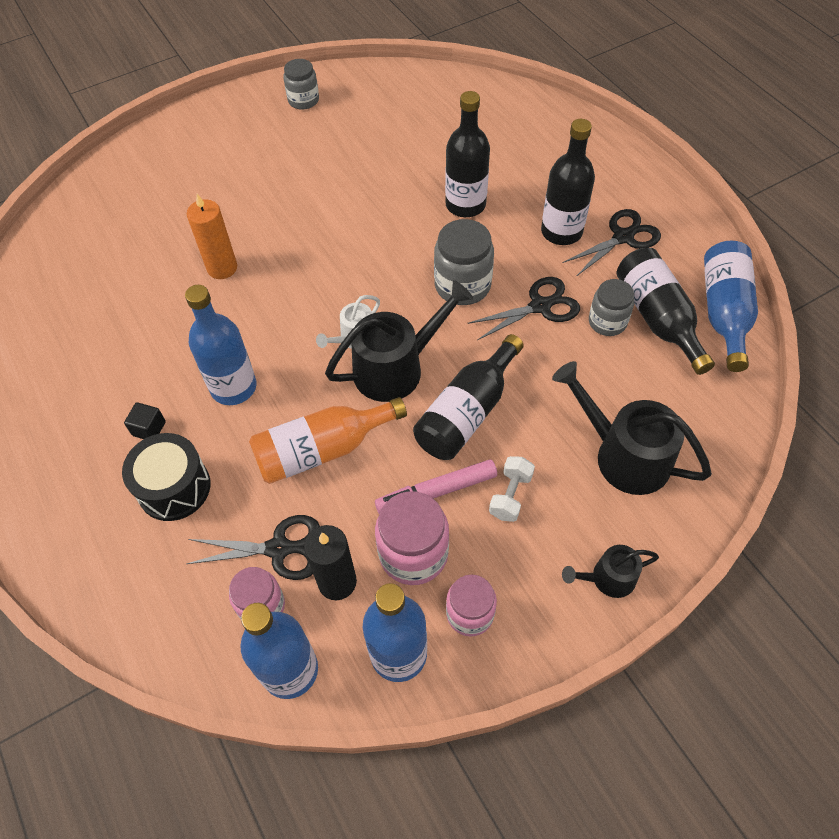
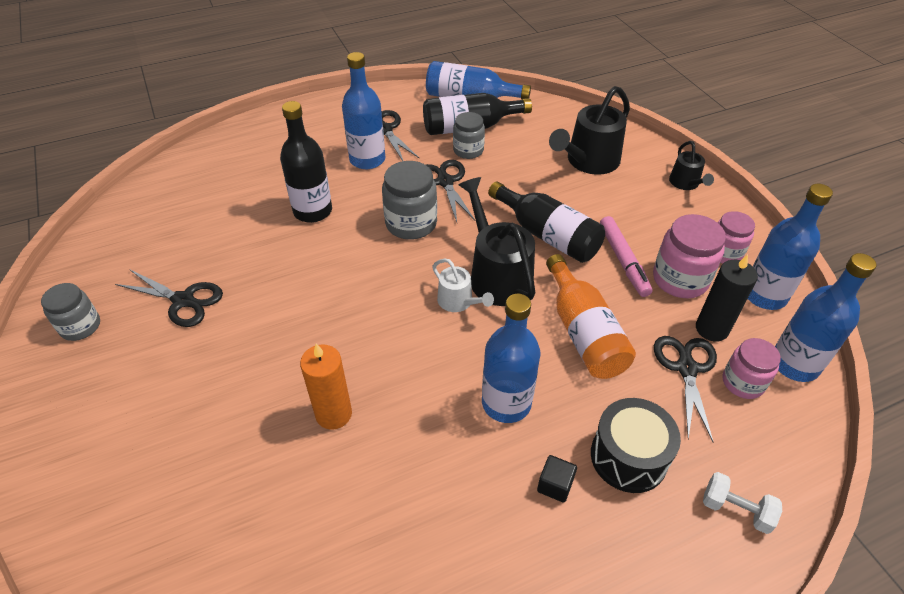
camera: 85 degrees left, 10 degrees down
white dumbbell [489,456,535,522] -> white dumbbell moved to [703,472,782,534]
black bottle [541,119,595,245] -> blue bottle [342,52,385,169]
none -> black scissors [115,269,223,327]

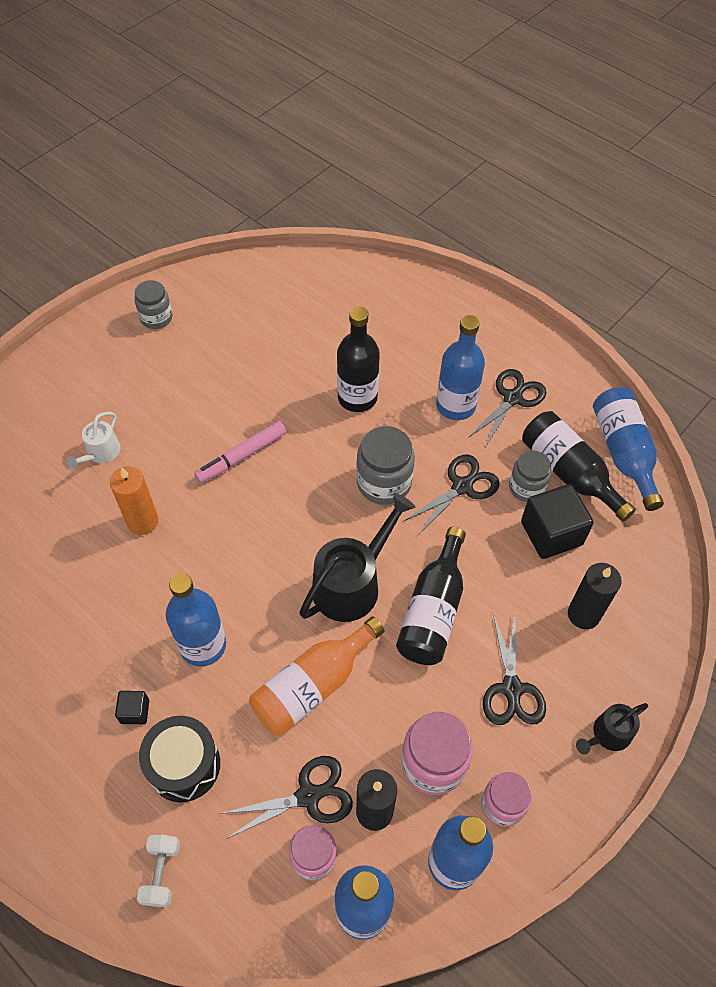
camera: 65 degrees right, 10 degrees up
black scissors [115,269,223,327] -> black scissors moved to [483,613,546,725]
white watering can [432,258,494,312] -> white watering can moved to [66,412,120,469]
black watering can [549,86,630,175] -> black candle [568,563,622,629]
pink marker [600,216,653,297] -> pink marker moved to [194,421,286,483]
none -> black cube [521,484,594,559]

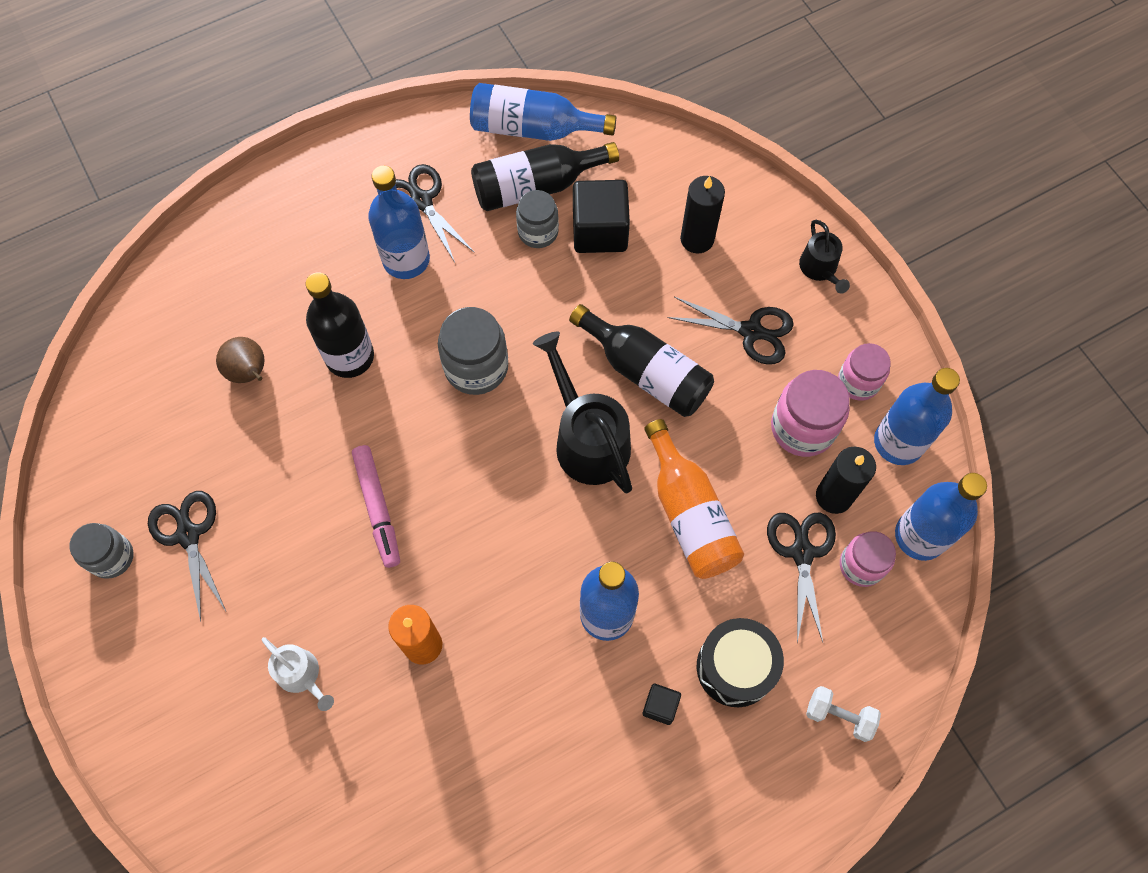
camera: 70 degrees left, 10 degrees up
black scissors [404,455,500,536] -> black scissors moved to [148,491,226,622]
none -> brown pear [216,337,264,383]

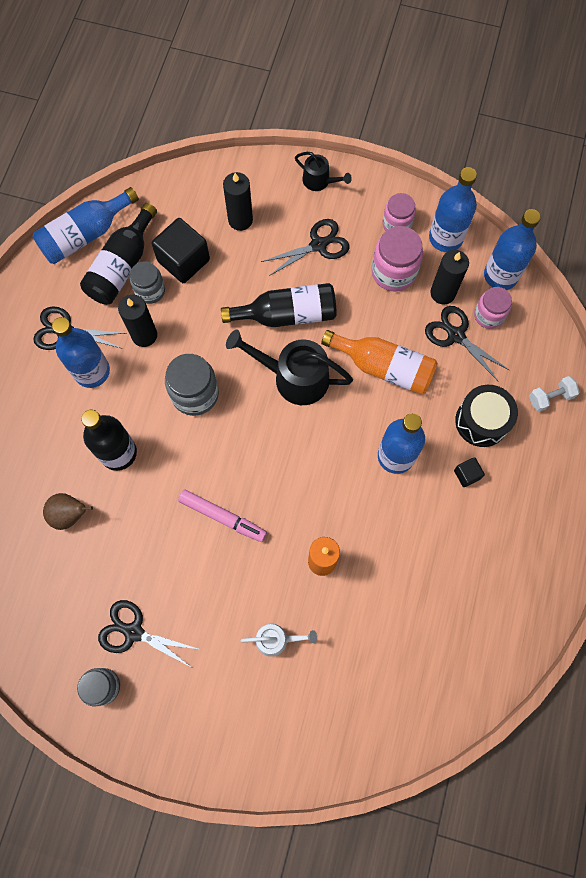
camera: 45 degrees left, 5 degrees up
none -> black candle [118,295,157,347]

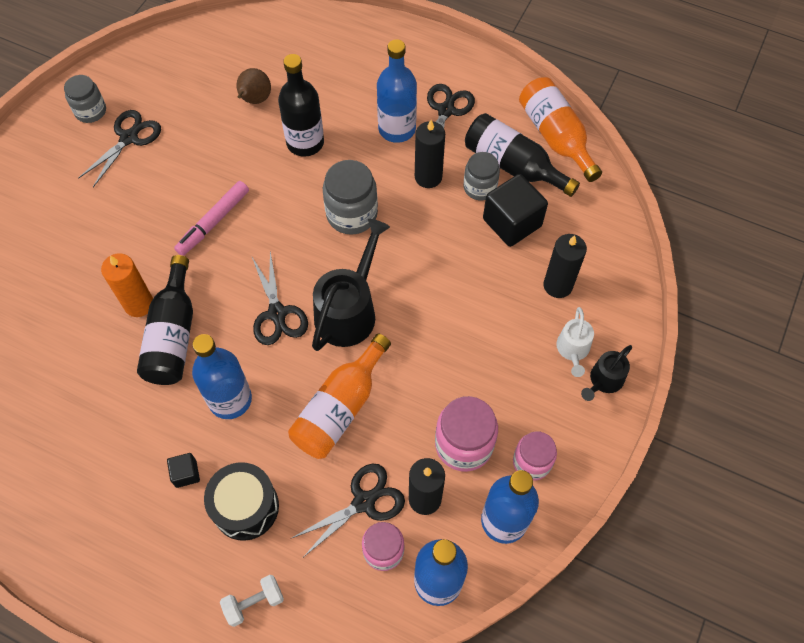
camera: 100 degrees right, 10 degrees down
blue bottle [32,187,139,264] -> orange bottle [519,77,602,182]
black bottle [221,283,337,327] -> black bottle moved to [137,255,193,385]
white watering can [241,624,317,657] -> white watering can moved to [556,307,594,377]
black scissors [261,219,350,276] -> black scissors moved to [252,251,308,345]
white dumbbell [529,376,579,412] -> white dumbbell turned 75 degrees clockwise [220,575,284,627]

